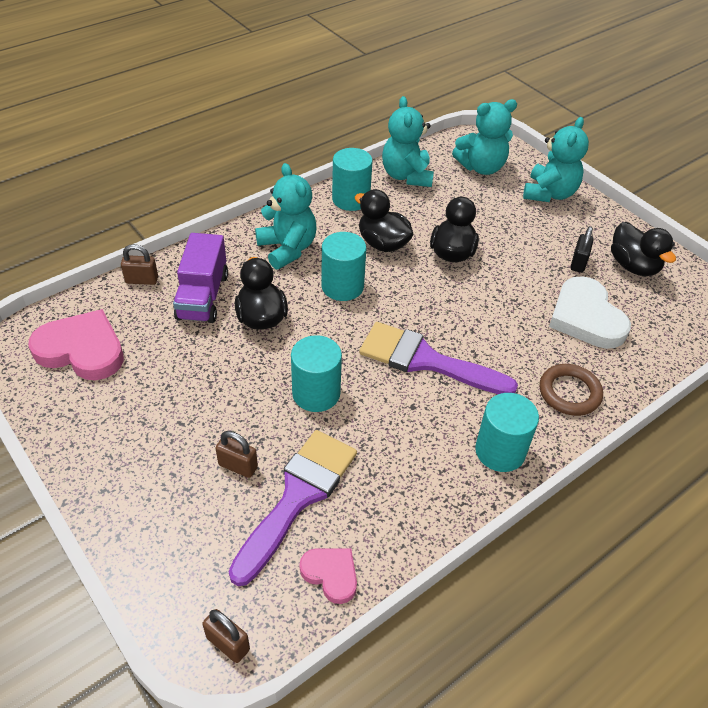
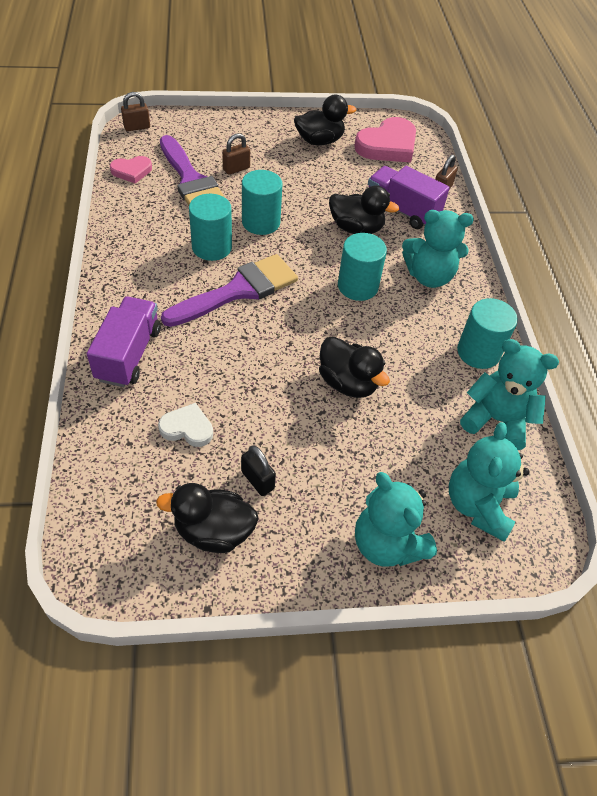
camera: 120 degrees right, 5 degrees up
black duck [355,189,413,252] -> black duck moved to [294,95,356,145]
turquoise cylinder [475,393,539,472] -> turquoise cylinder moved to [189,194,232,261]
brown ring [540,364,603,416] -> purple truck [87,297,161,387]
white heart [549,276,631,349] -> white heart [158,403,213,447], size x0.55

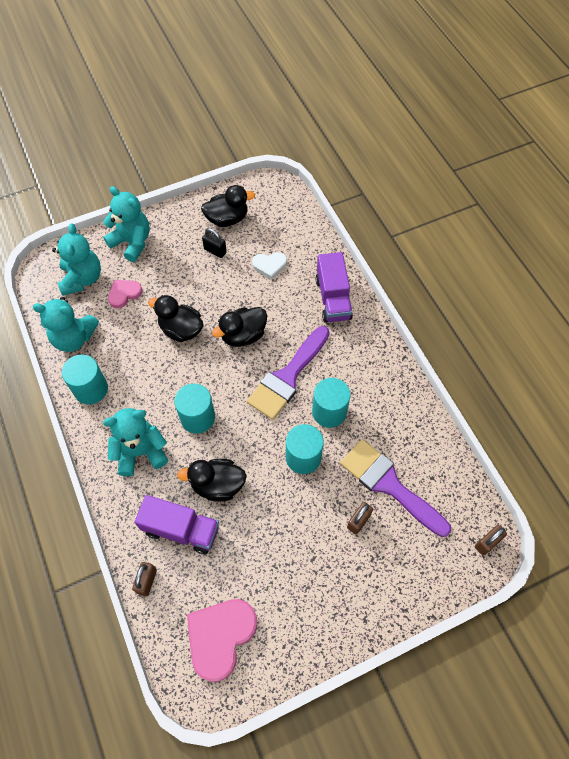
camera: 165 degrees right, 10 degrees up
pink heart [110,156,152,184] -> pink heart moved to [108,280,142,308]
black duck [294,95,356,145] -> black duck moved to [212,307,267,347]

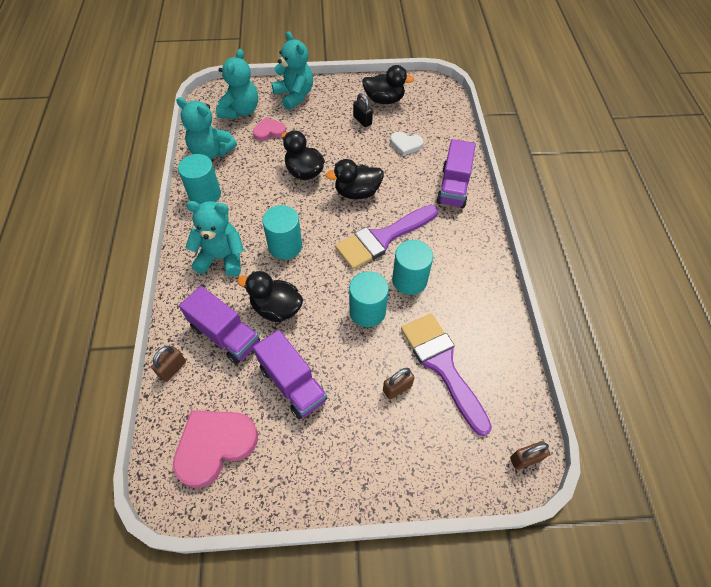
camera: 20 degrees right, 5 degrees down
none -> purple truck [253,330,327,419]

